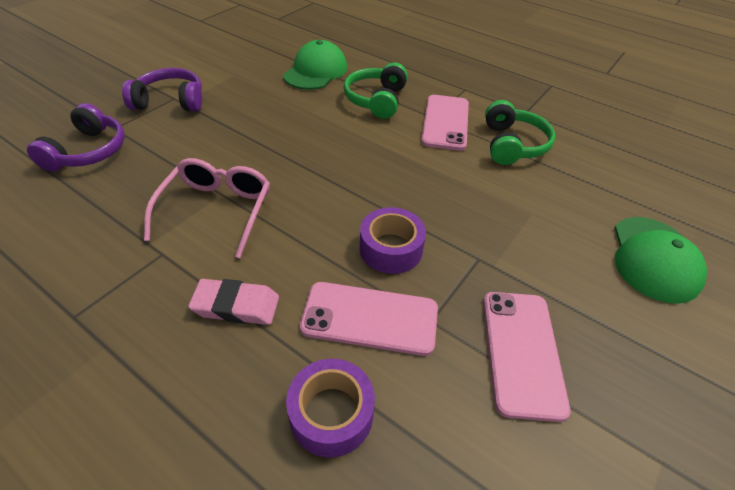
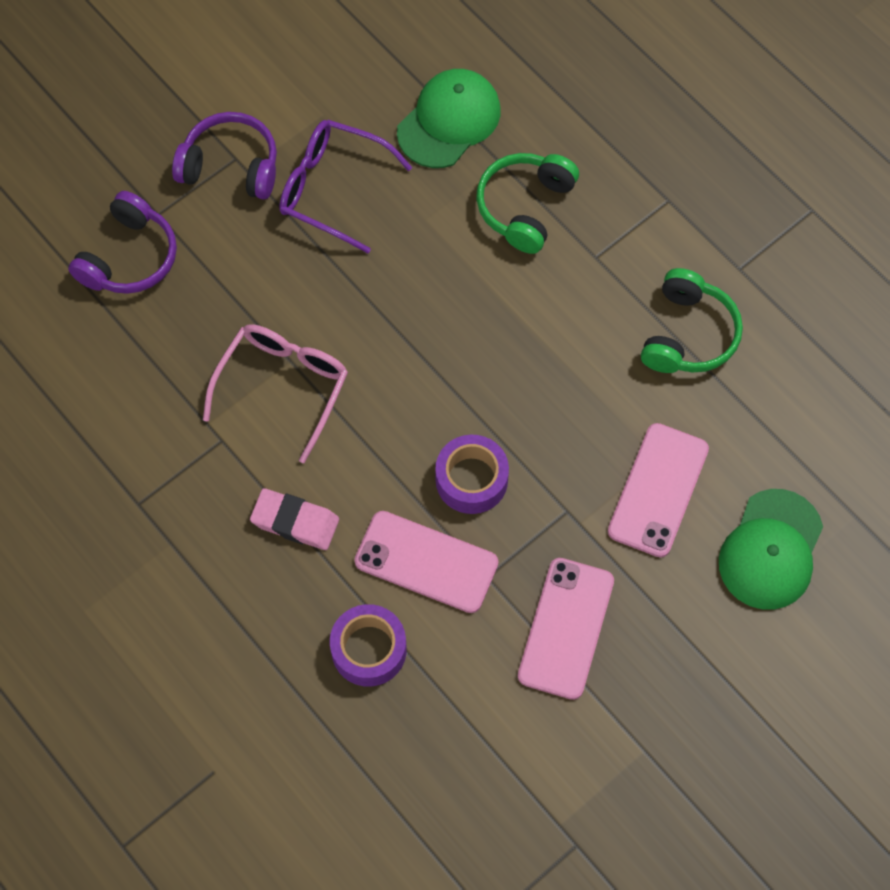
camera: 15 degrees right, 20 degrees up
pink phone [421,95,469,151] -> pink phone moved to [608,423,709,557]
none -> purple glasses [279,120,413,253]

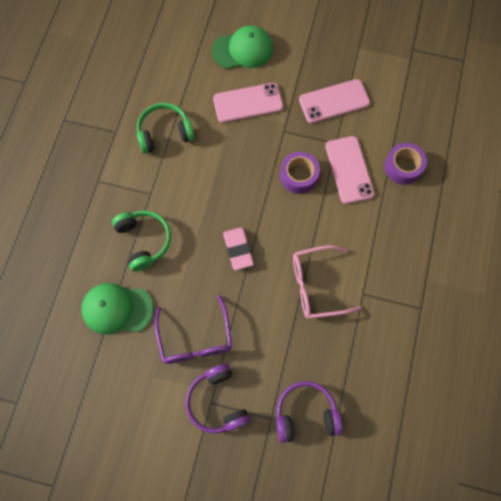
camera: 125 degrees left, 5 degrees up
pink eraser [250,488,339,550] -> pink eraser moved to [223,227,254,270]
green headphones [476,153,579,254] -> green headphones turned 105 degrees counterclockwise [112,211,171,272]

